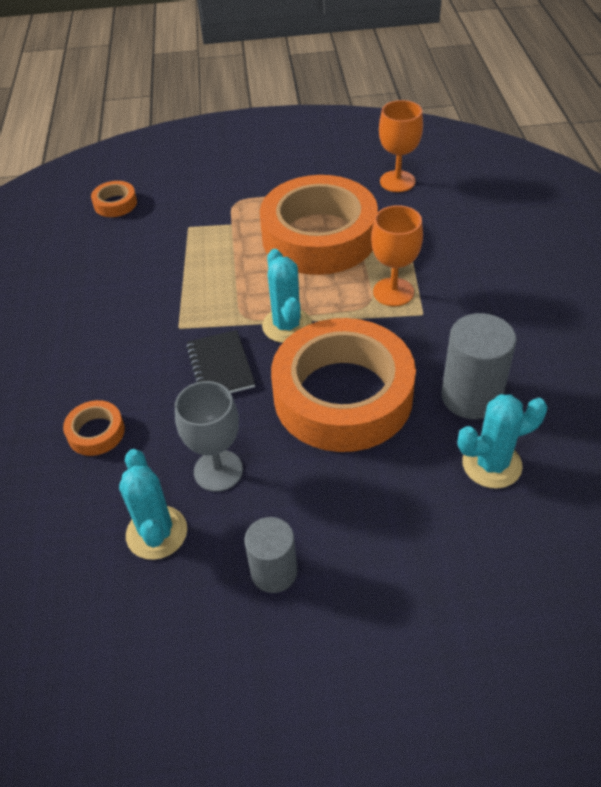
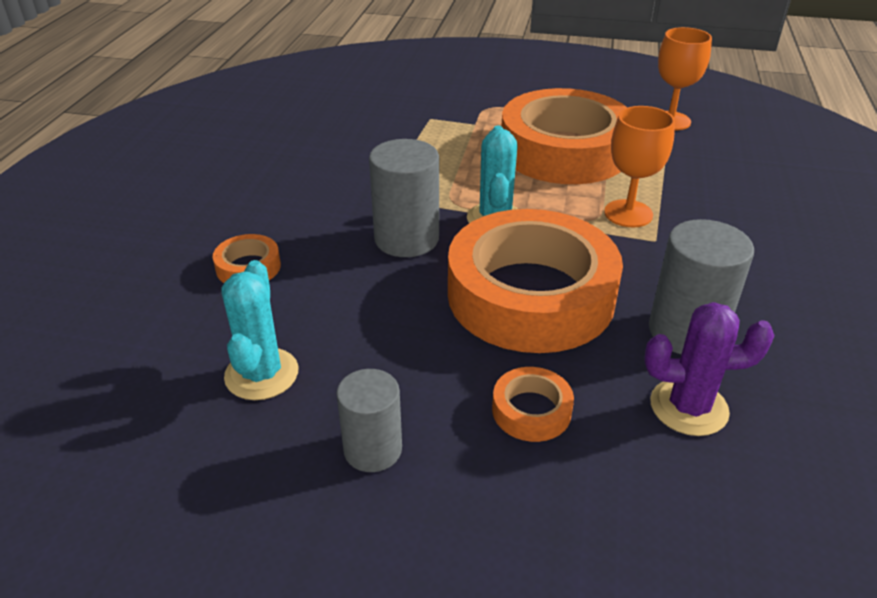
camera: 15 degrees right, 10 degrees down
orange tape [91,181,137,217] -> orange tape moved to [492,367,574,442]
grey goblet [175,381,243,492] -> none
black notebook [186,330,255,393] -> grey cylinder [369,139,439,257]
turquoise cactus [457,394,548,489] -> purple cactus [644,302,775,436]

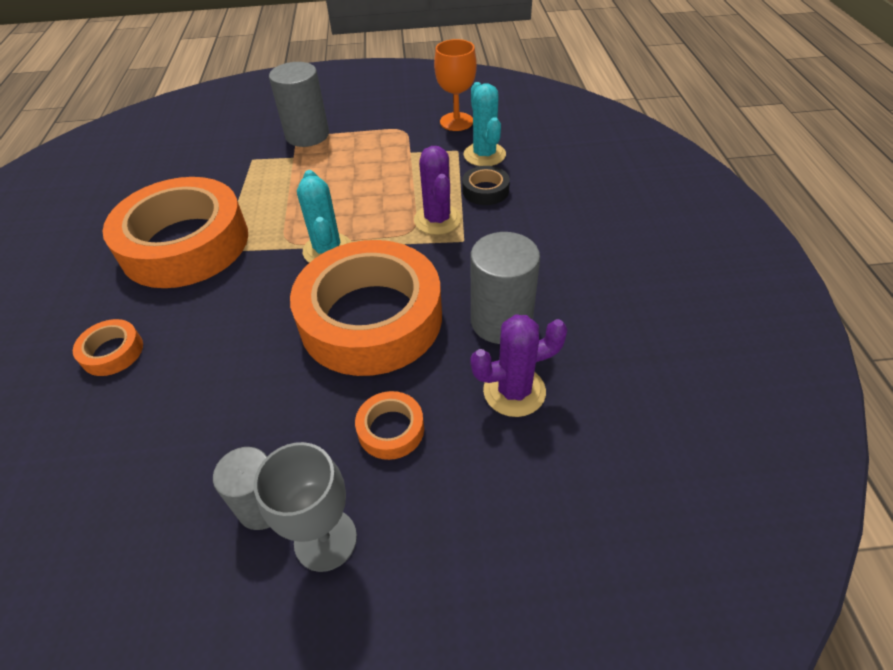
camera: 15 degrees left, 10 degrees up
turquoise cactus [222,260,298,400] -> turquoise cactus moved to [463,82,506,166]
grey cylinder [369,139,439,257] -> grey cylinder moved to [269,62,329,147]
orange tape [502,88,627,184] -> orange tape moved to [102,177,248,288]
orange goblet [604,106,675,228] -> purple cactus [414,146,461,235]
none -> grey goblet [254,442,357,572]
none -> black tape [462,166,510,205]

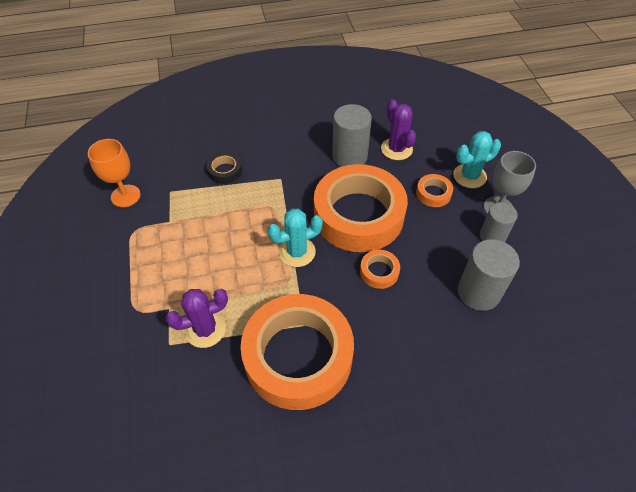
camera: 100 degrees left, 5 degrees up
orange tape [73,319,143,376] -> orange tape moved to [360,250,400,289]
grey cylinder [269,62,329,147] -> grey cylinder moved to [458,239,520,311]
purple cactus [414,146,461,235] -> purple cactus moved to [165,289,228,348]
turquoise cactus [463,82,506,166] -> turquoise cactus moved to [453,131,501,188]

